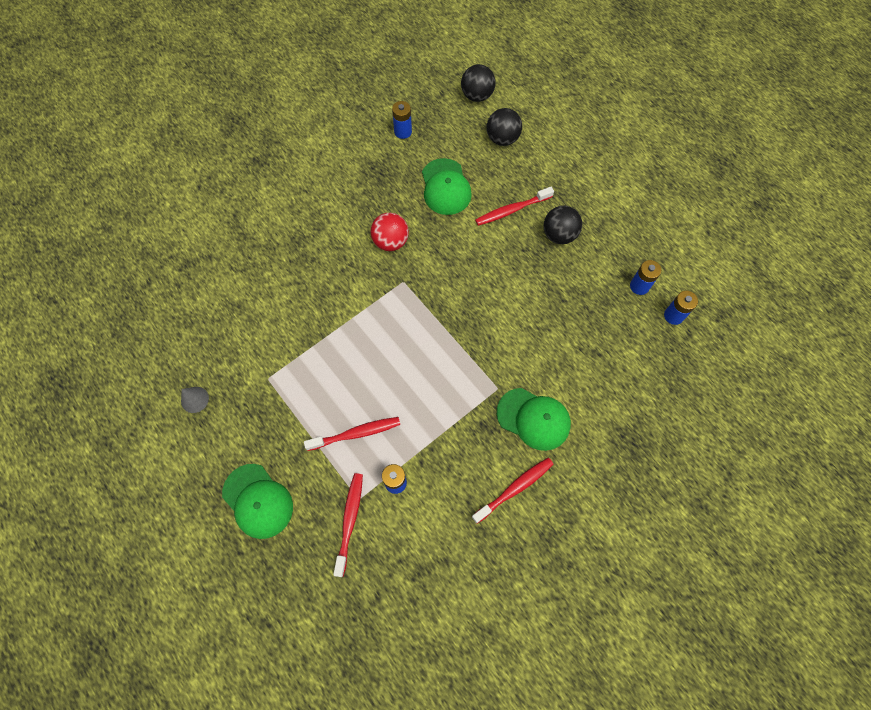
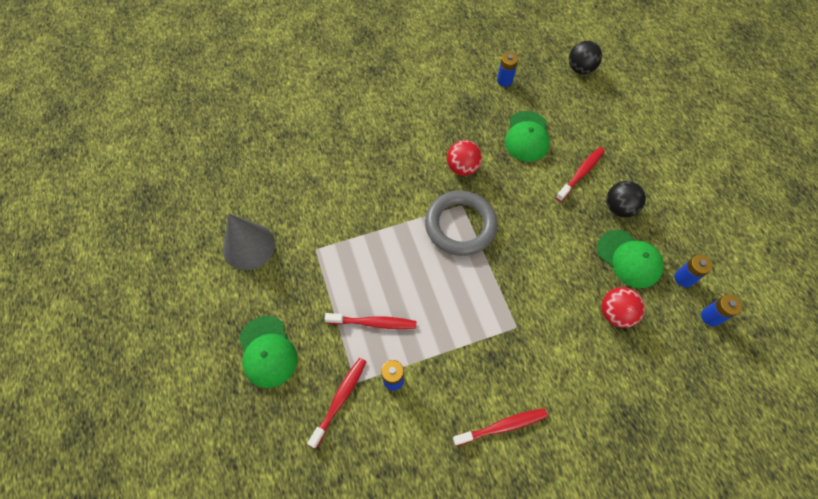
camera: 20 degrees right, 5 degrees down
grey cone [181,387,209,413] -> grey cone [223,214,275,270], size x2.09
red toothbrush [475,187,554,226] -> red toothbrush turned 135 degrees clockwise [556,147,605,202]
black ball [487,108,522,146] -> none
green cap [497,388,571,451] -> green cap moved to [597,230,664,288]
none -> grey ring [425,190,498,256]
none -> red ball [601,287,645,328]

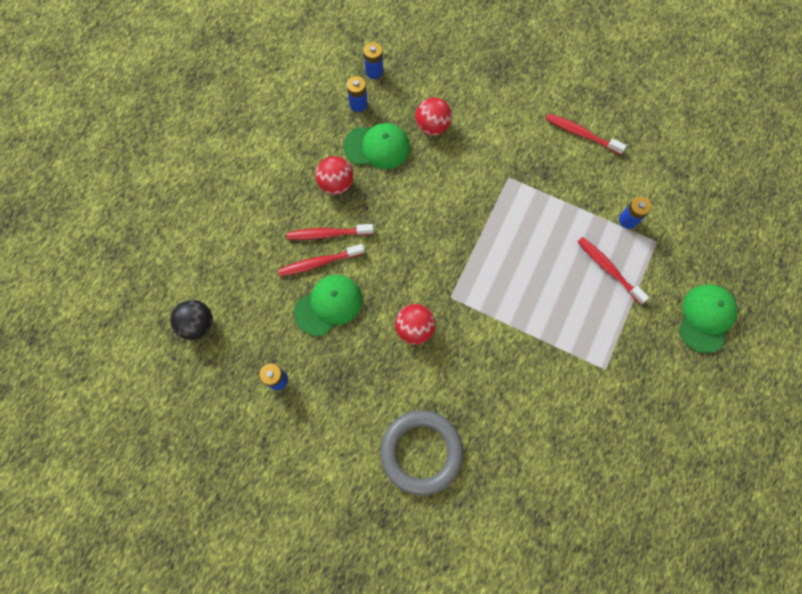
camera: 135 degrees left, 10 degrees up
grey cone [223,214,275,270] -> none
red toothbrush [307,358,366,448] -> red toothbrush moved to [278,244,365,277]
grey ring [425,190,498,256] -> grey ring moved to [380,410,463,496]
green cap [597,230,664,288] -> green cap turned 90 degrees clockwise [343,123,410,169]
black ball [606,181,646,218] -> red ball [315,156,353,195]

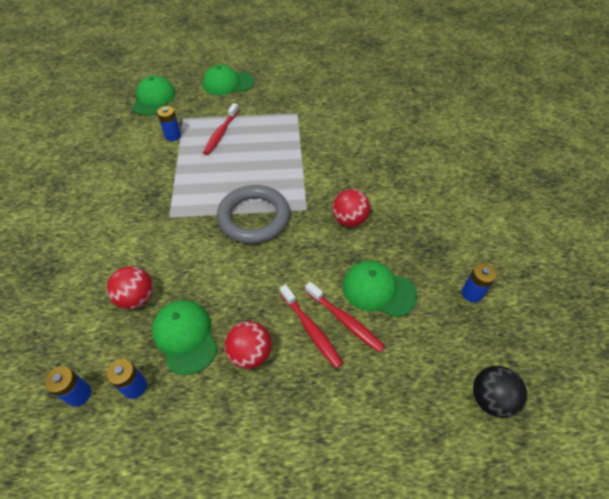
camera: 120 degrees left, 20 degrees down
grey ring [380,410,463,496] -> grey ring moved to [217,185,290,244]
red toothbrush [546,114,627,155] -> none
none -> green cap [132,75,176,116]

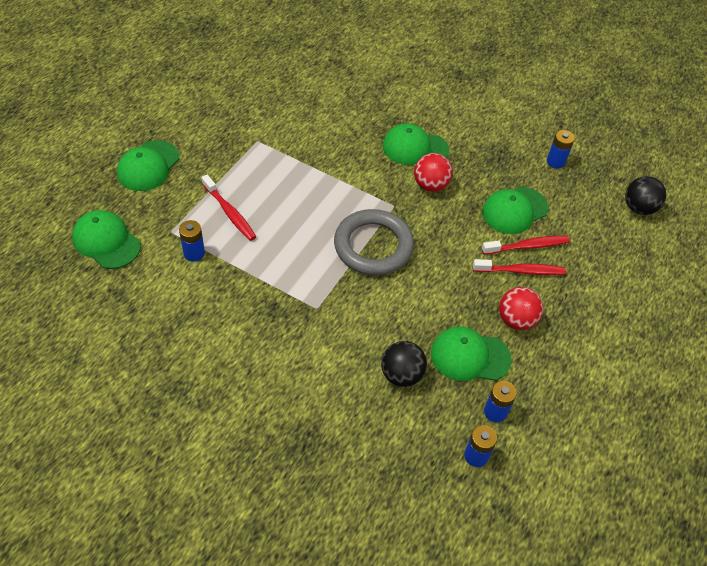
camera: 60 degrees left, 0 degrees up
red ball [107,266,153,309] -> black ball [381,341,427,387]
none -> green cap [383,123,449,165]

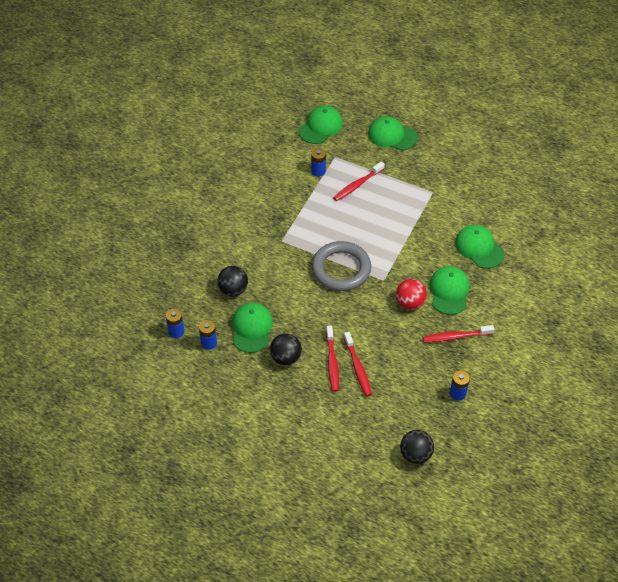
camera: 90 degrees right, 0 degrees up
green cap [482,187,548,234] -> green cap moved to [455,225,504,269]
red ball [499,287,543,330] -> black ball [270,333,302,365]
none -> red toothbrush [423,325,495,343]

